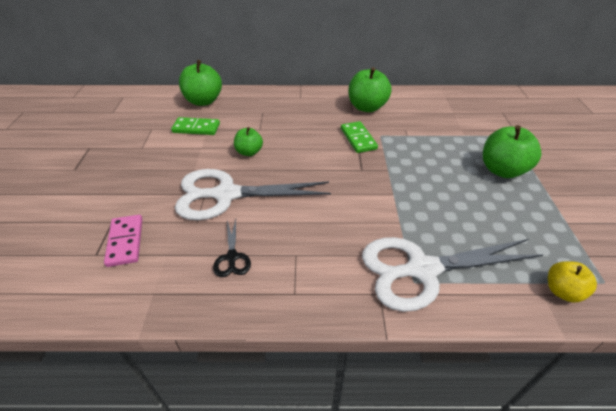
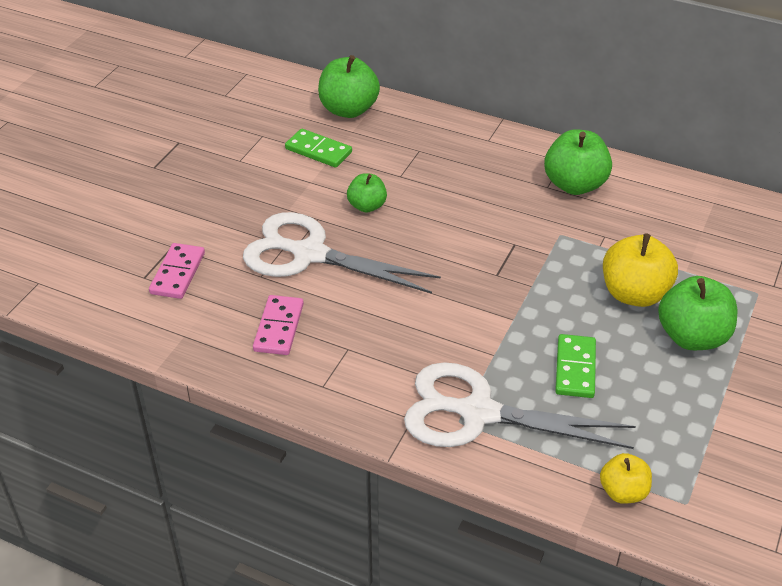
camera: 25 degrees right, 0 degrees up
black scissors [213,220,251,277] -> pink domino [253,295,304,355]
green domino [341,121,378,153] -> green domino moved to [555,334,596,398]
none -> yellow apple [603,233,678,307]

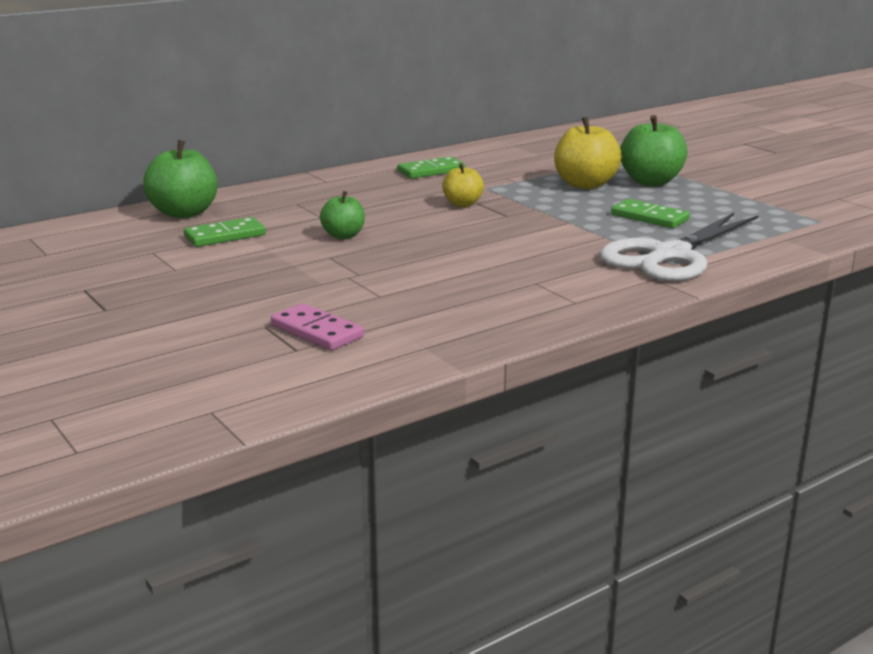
camera: 60 degrees left, 20 degrees down
white scissors [243,212,441,294] -> none
pink domino [253,295,304,355] -> none
green apple [544,129,612,195] -> green domino [397,156,465,179]
yellow apple [600,453,652,504] -> yellow apple moved to [442,163,484,207]

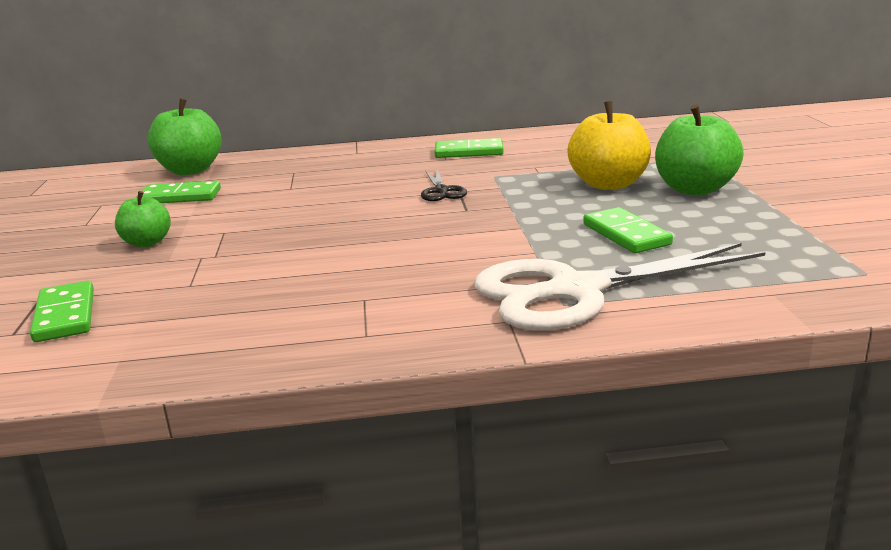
camera: 30 degrees right, 0 degrees up
pink domino [271,303,364,350] -> green domino [30,281,94,342]
green apple [320,191,365,239] -> green apple moved to [115,191,171,247]
yellow apple [442,163,484,207] -> black scissors [421,170,467,201]

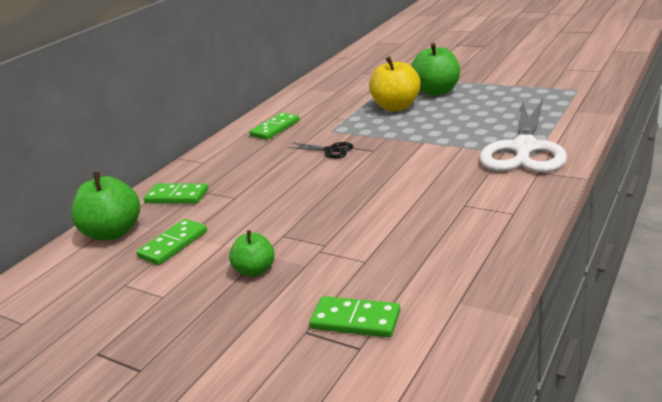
camera: 50 degrees left, 5 degrees up
green domino [583,207,673,253] -> green domino moved to [144,183,208,204]

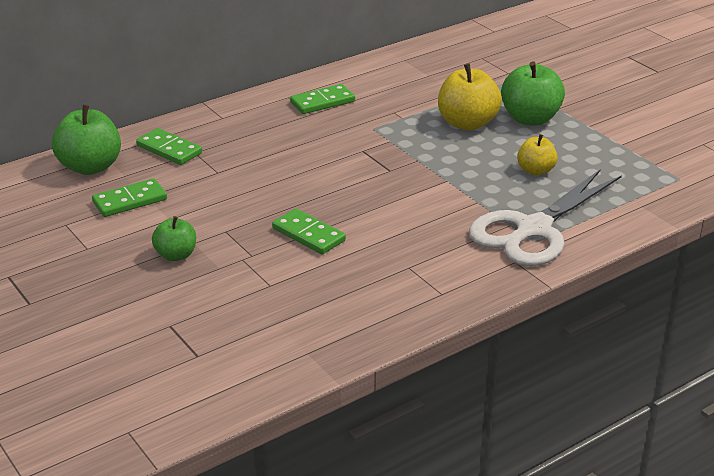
camera: 20 degrees right, 5 degrees up
black scissors [288,142,353,158] -> none
green domino [309,296,401,337] -> green domino moved to [272,209,346,254]
none -> yellow apple [517,134,558,176]

